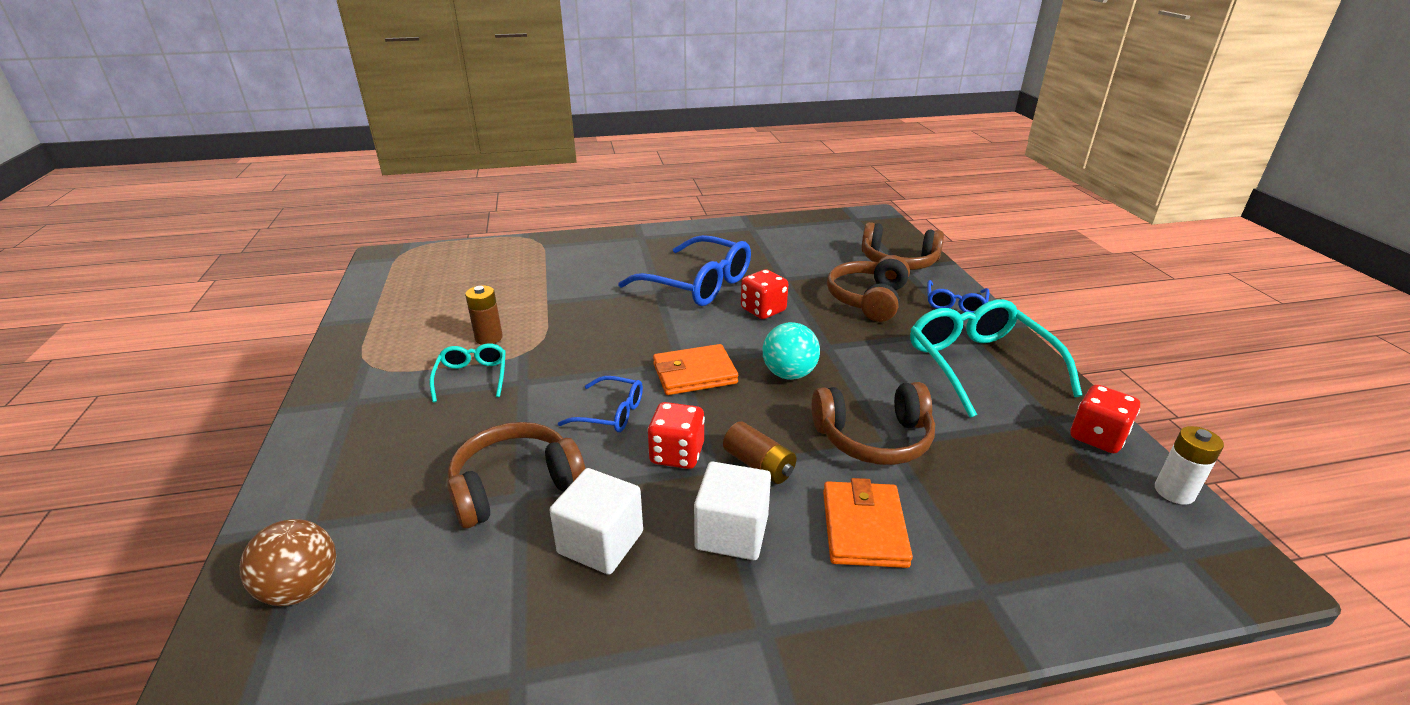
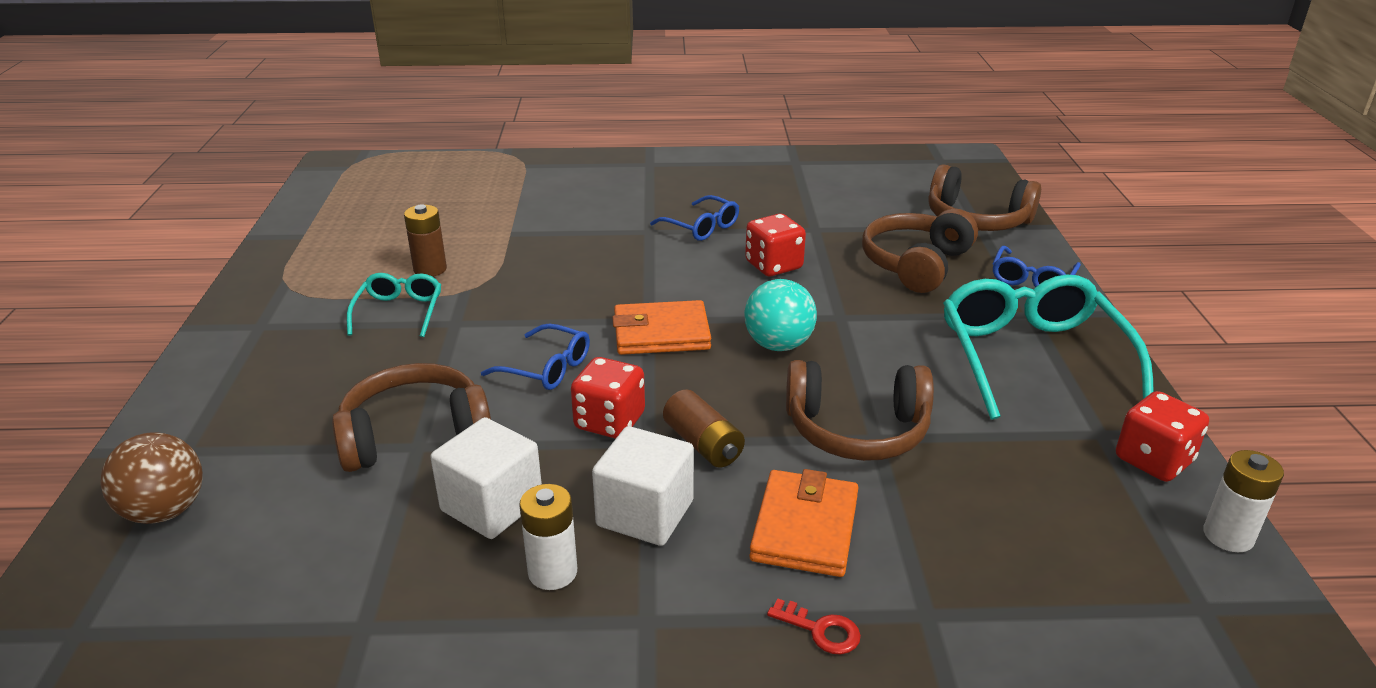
camera: 10 degrees right, 0 degrees up
blue glasses [618,235,751,306] -> blue glasses [650,195,739,241], size x0.51
none -> white battery [519,484,577,590]
none -> red key [767,598,861,654]

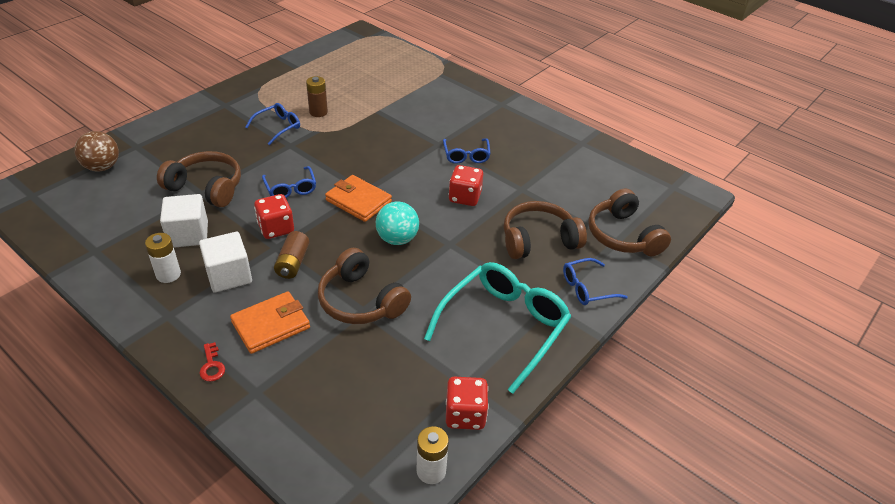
camera: 40 degrees right, 10 degrees up
turquoise glasses [347,273,441,337] -> blue glasses [245,103,300,145]

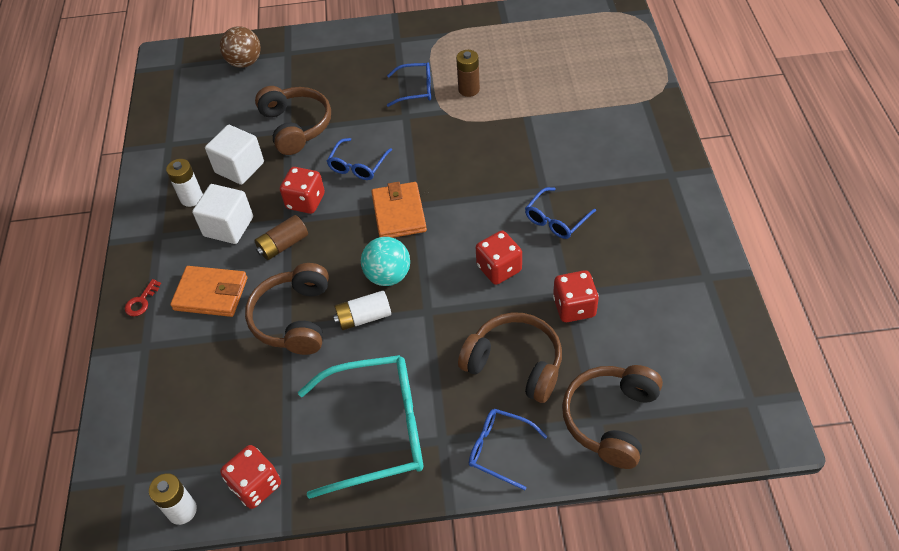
camera: 50 degrees right, 10 degrees up
none -> white battery [333,291,391,330]
none -> red dice [553,270,599,322]

